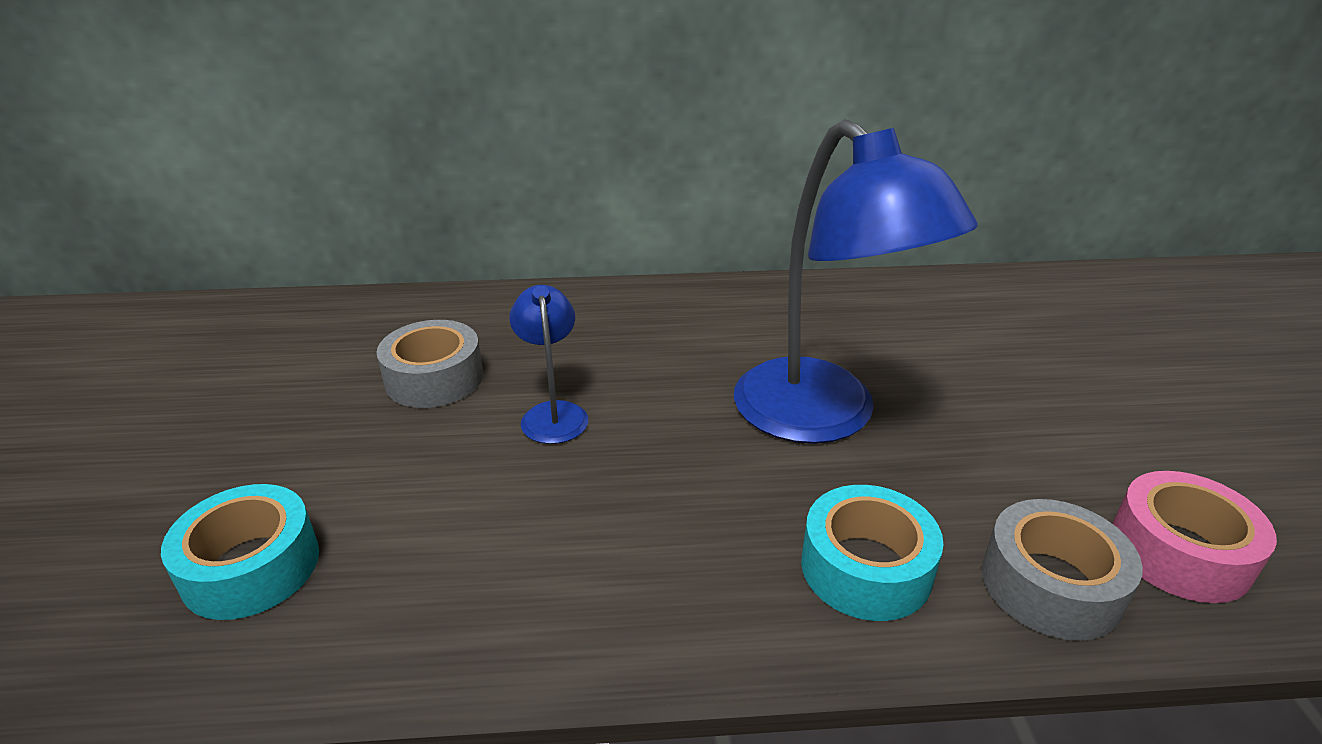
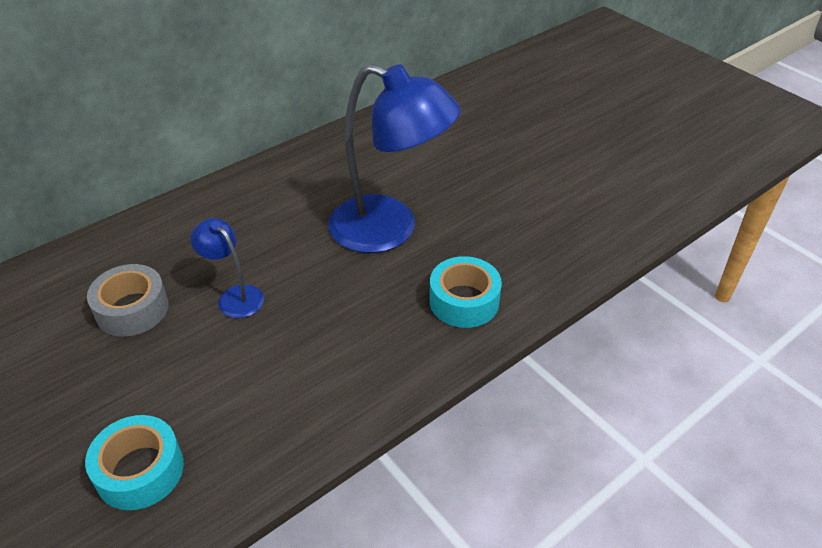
camera: 35 degrees left, 10 degrees up
grey tape [982,499,1143,641] -> none
pink tape [1112,471,1277,603] -> none

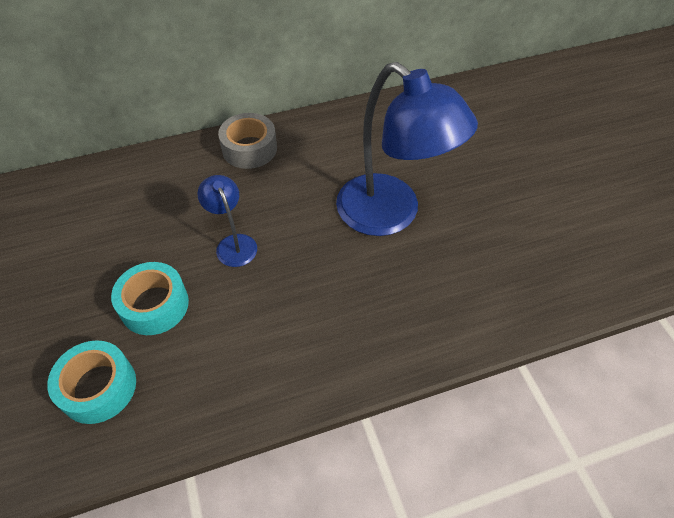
camera: 20 degrees right, 10 degrees up
grey tape [87,264,169,337] -> grey tape moved to [218,113,277,169]
turquoise tape [429,256,502,328] -> turquoise tape moved to [111,262,189,335]

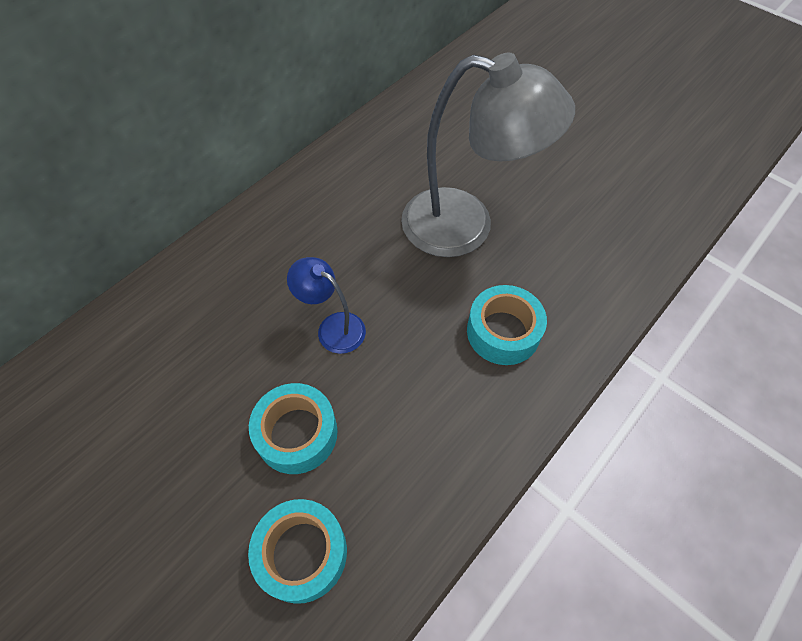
camera: 30 degrees left, 5 degrees up
grey tape [218,113,277,169] -> none
blue lamp [336,62,478,236] -> grey lamp [401,53,575,257]
none -> turquoise tape [467,285,547,365]

